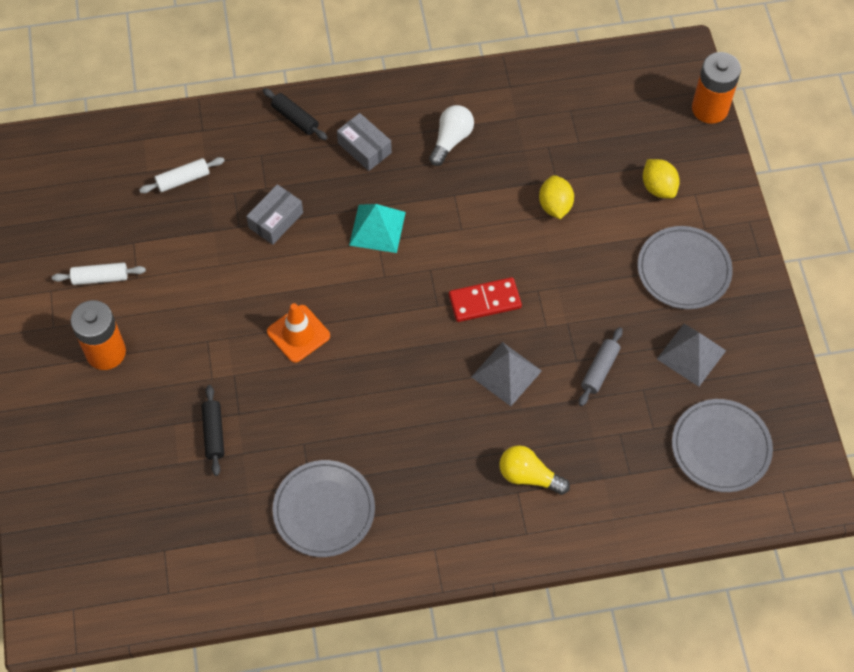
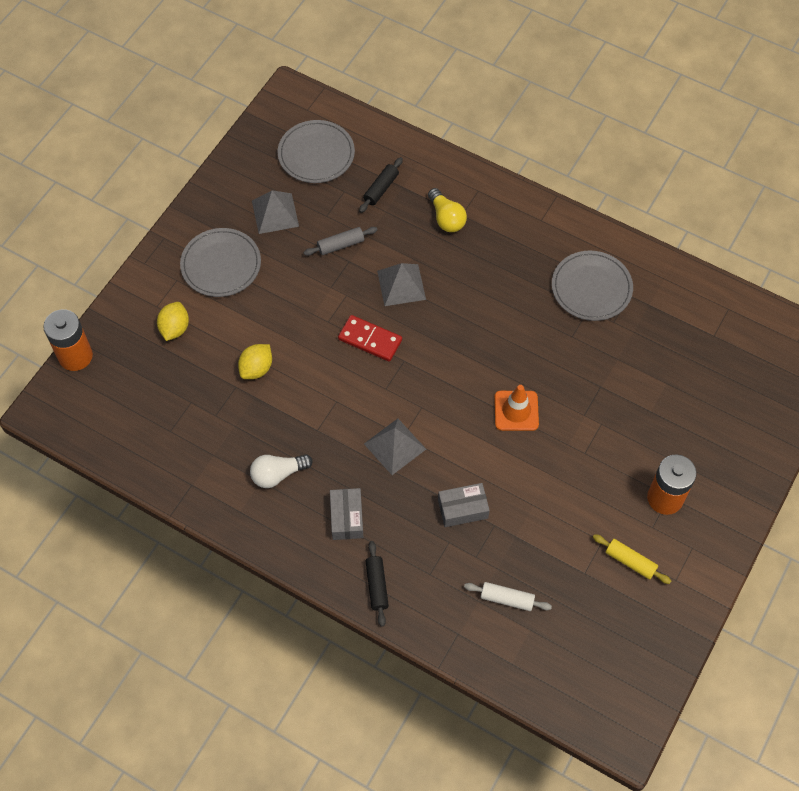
camera: 140 degrees left, 0 degrees up
white rolling pin [52,262,146,285] -> yellow rolling pin [593,534,671,584]
black rolling pin [201,385,224,476] -> black rolling pin moved to [359,157,403,213]
turquoise pyramid [349,204,406,253] -> grey pyramid [364,419,426,475]

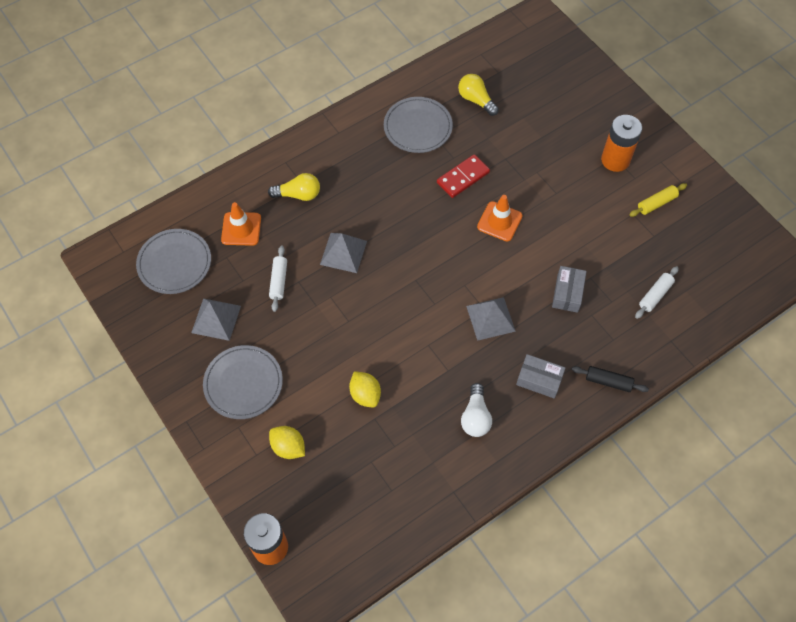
camera: 65 degrees left, 0 degrees up
grey rolling pin [303,227,378,256] -> white rolling pin [269,246,287,312]
red domino [338,315,402,362] -> red domino moved to [437,154,490,198]
black rolling pin [359,157,403,213] -> orange traffic cone [221,202,261,246]
none -> yellow light bulb [458,74,499,116]

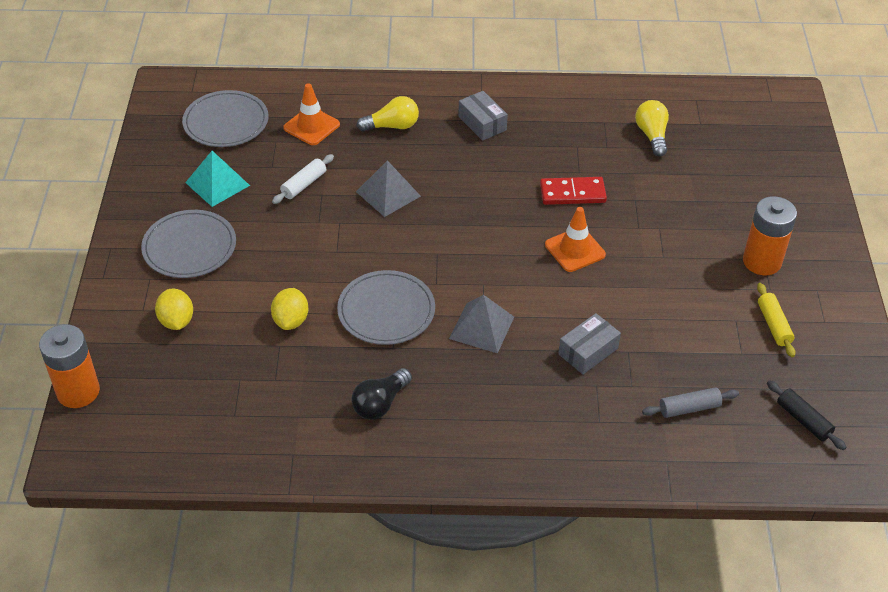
camera: 35 degrees right, 15 degrees down
grey pyramid [191,298,241,341] -> turquoise pyramid [185,151,250,207]
yellow light bulb [268,173,320,201] -> yellow light bulb turned 45 degrees counterclockwise [357,96,419,131]
grey plate [384,97,453,153] -> grey plate moved to [337,270,435,345]
white light bulb [461,383,492,437] -> black light bulb [351,368,412,420]
grey box [516,354,565,399] -> grey box moved to [458,91,508,141]
black rolling pin [572,366,649,392] -> black rolling pin moved to [767,380,847,450]
yellow rolling pin [629,183,687,217] -> yellow rolling pin turned 75 degrees clockwise [757,283,795,357]
white rolling pin [635,266,679,319] -> grey rolling pin [642,387,739,418]

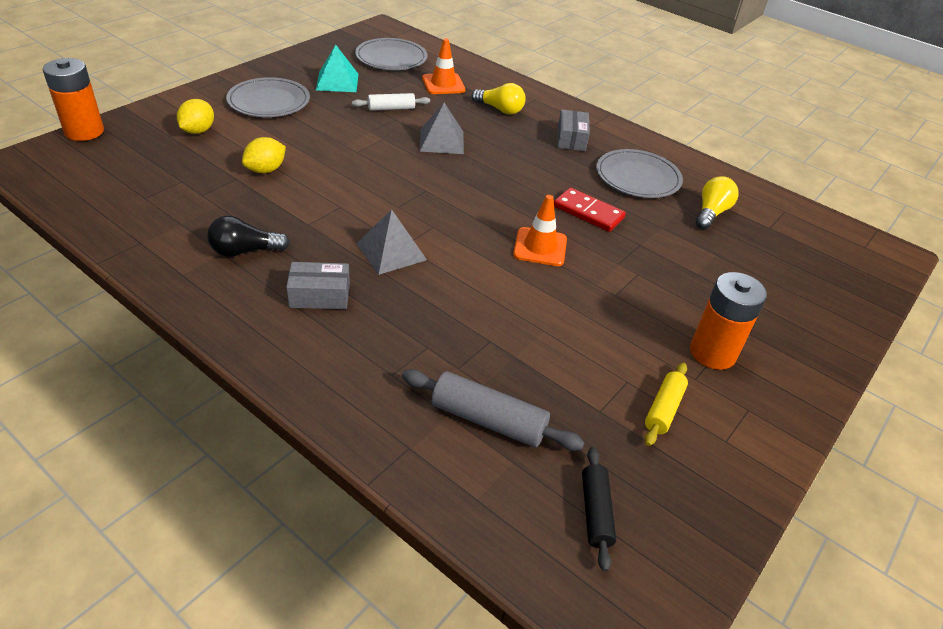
camera: 35 degrees right, 5 degrees down
grey plate [337,270,435,345] -> grey plate moved to [596,149,683,198]
grey box [558,313,621,374] -> grey box moved to [286,262,350,309]
grey rolling pin [642,387,739,418] -> grey rolling pin [402,369,585,451], size x1.55

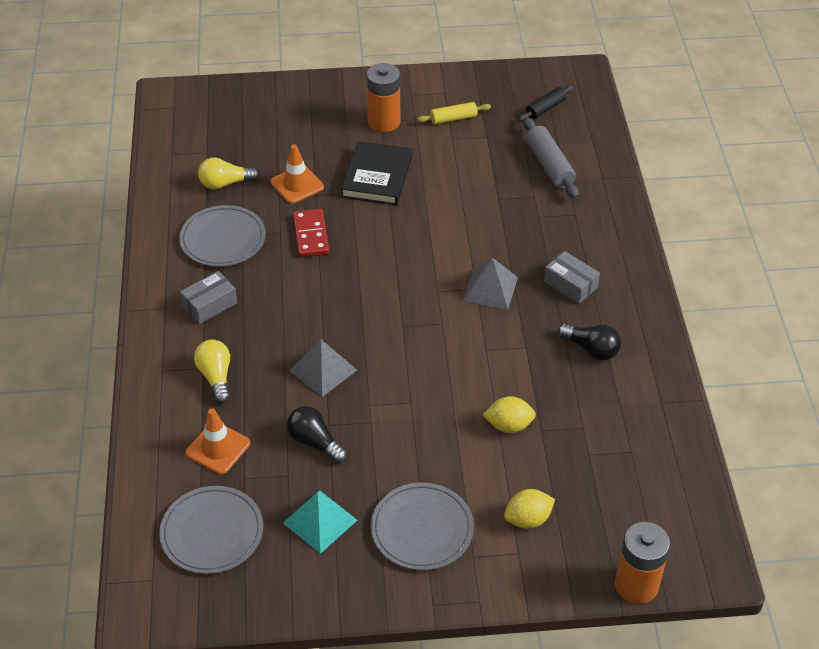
camera: 130 degrees left, 5 degrees up
white rolling pin [352,93,430,111] -> black light bulb [287,406,347,463]
orange traffic cone [513,195,567,266] -> orange traffic cone moved to [270,144,324,204]
none -> black book [341,141,412,205]

